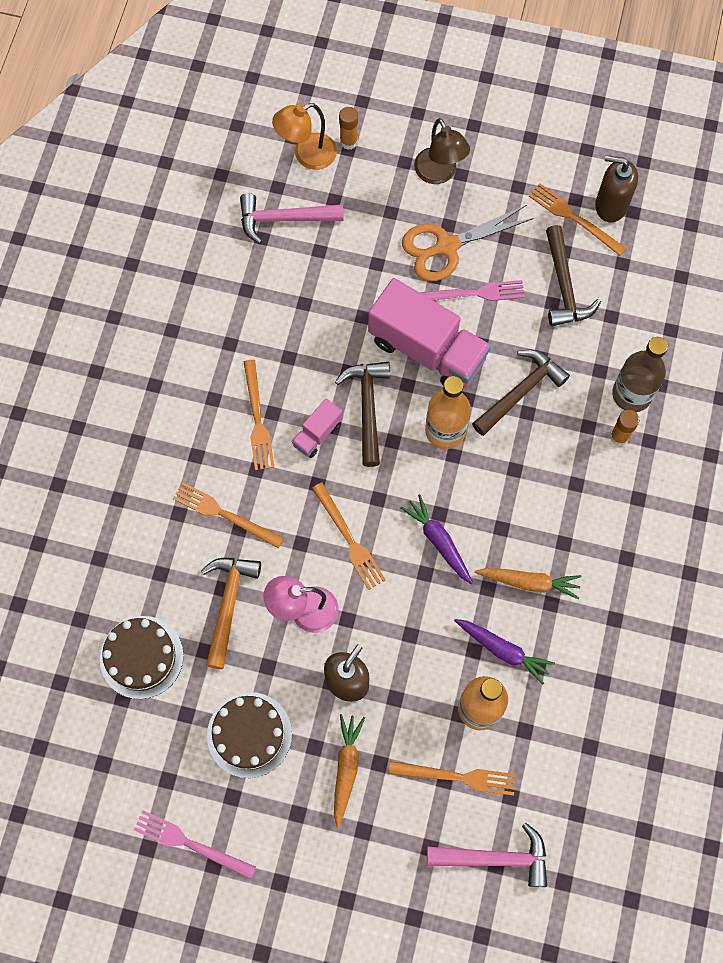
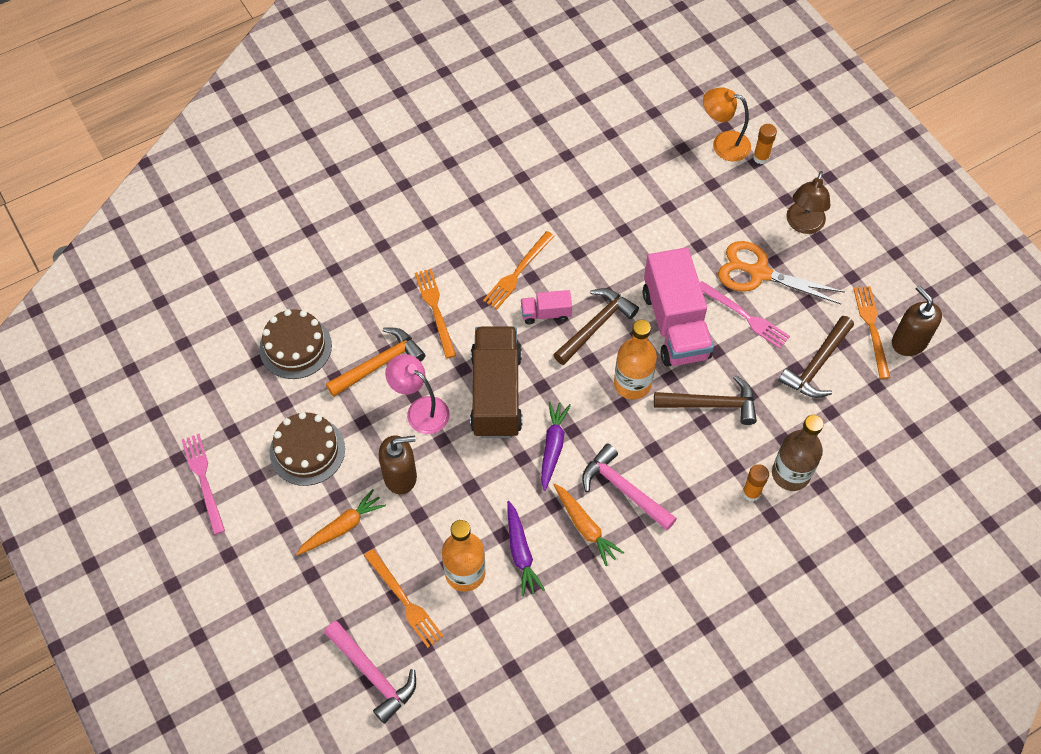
camera: 45 degrees right, 10 degrees down
pink hammer [240,193,344,244] -> pink hammer moved to [582,444,677,531]
orange fork [312,483,386,590] -> brown truck [470,326,522,438]

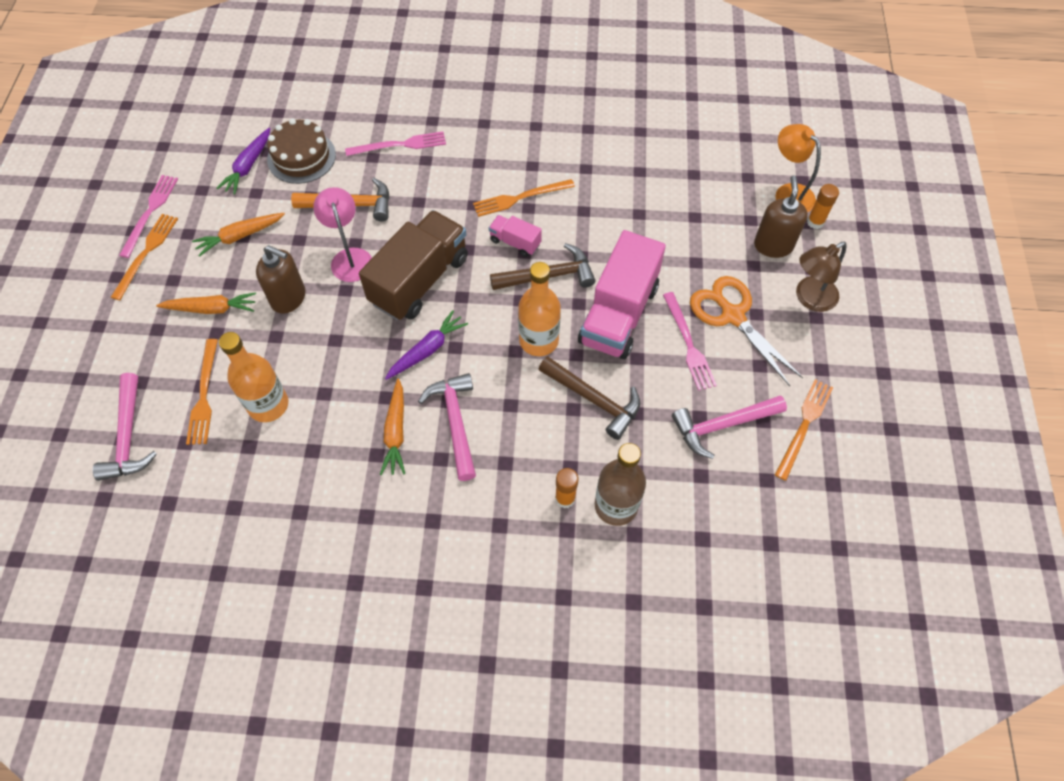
camera: 35 degrees right, 0 degrees up
brown cake [270,412,345,486] -> orange carrot [192,213,285,257]
orange fork [415,269,456,359] -> orange fork moved to [111,214,178,300]
purple carrot [507,501,545,596] -> purple carrot moved to [216,128,270,195]
brown hammer [778,316,854,398] -> pink hammer [672,395,787,459]
brown soap dispenser [892,285,942,356] -> brown soap dispenser moved to [754,175,808,258]
none -> pink fork [345,131,446,156]

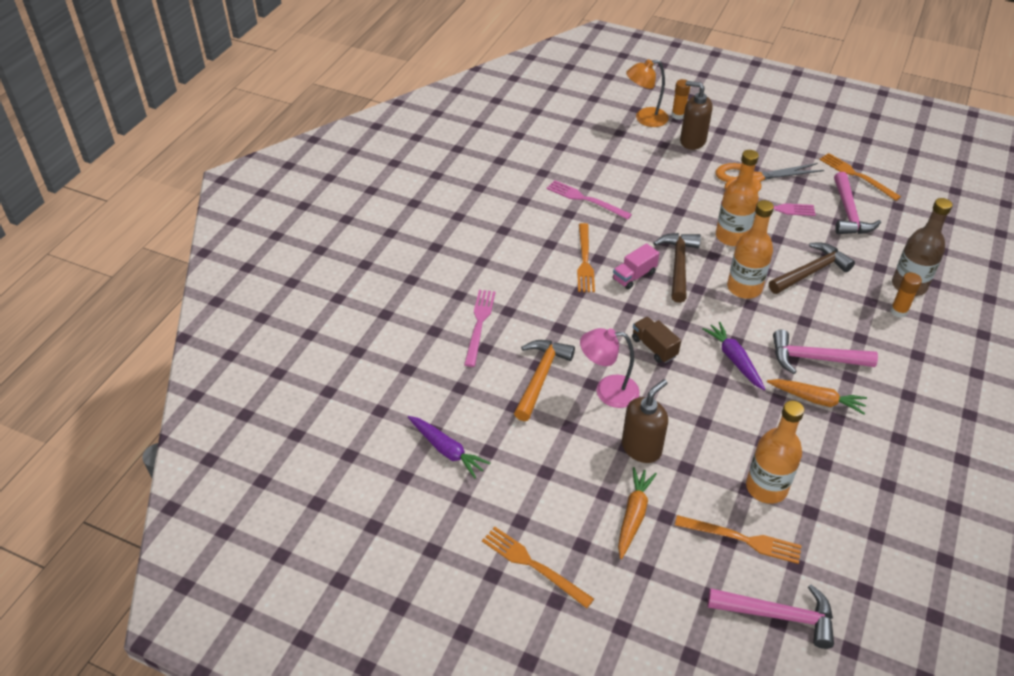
camera: 70 degrees left, 15 degrees down
pink fork [119,175,178,258] -> pink fork moved to [546,180,632,220]
orange carrot [192,213,285,257] -> none
brown cake [267,118,336,184] -> none
brown truck [359,210,468,320] -> brown truck [632,317,681,363], size x0.47
pink truck [578,230,666,359] -> orange bottle [716,150,759,246]
brown lamp [796,242,847,312] -> none

